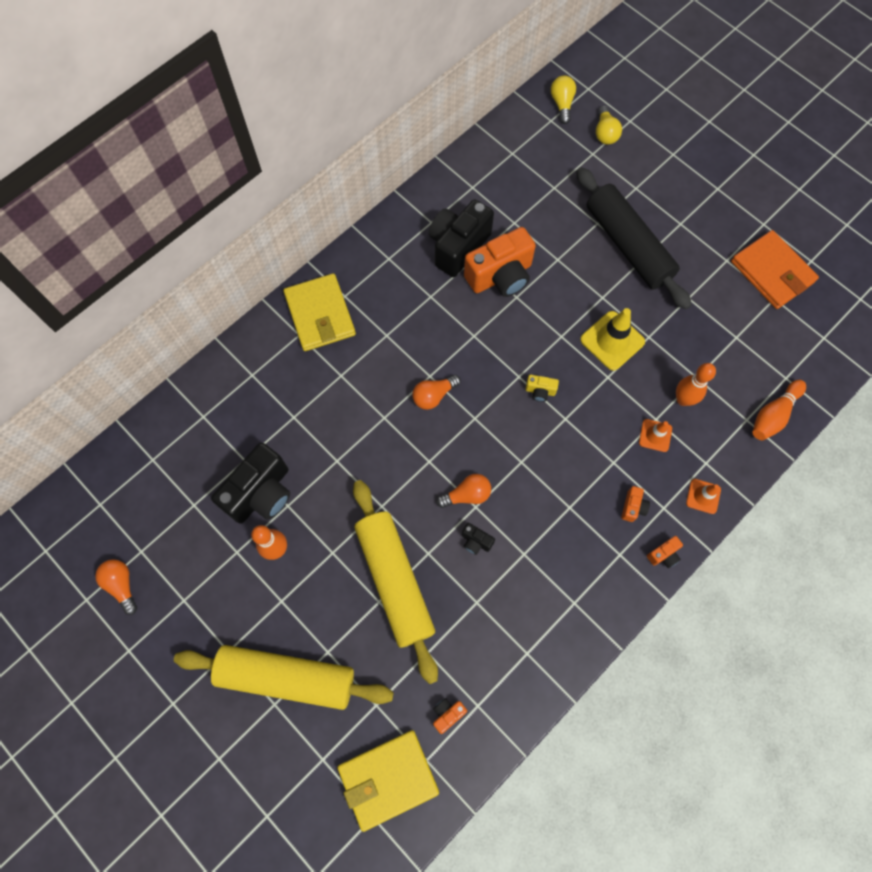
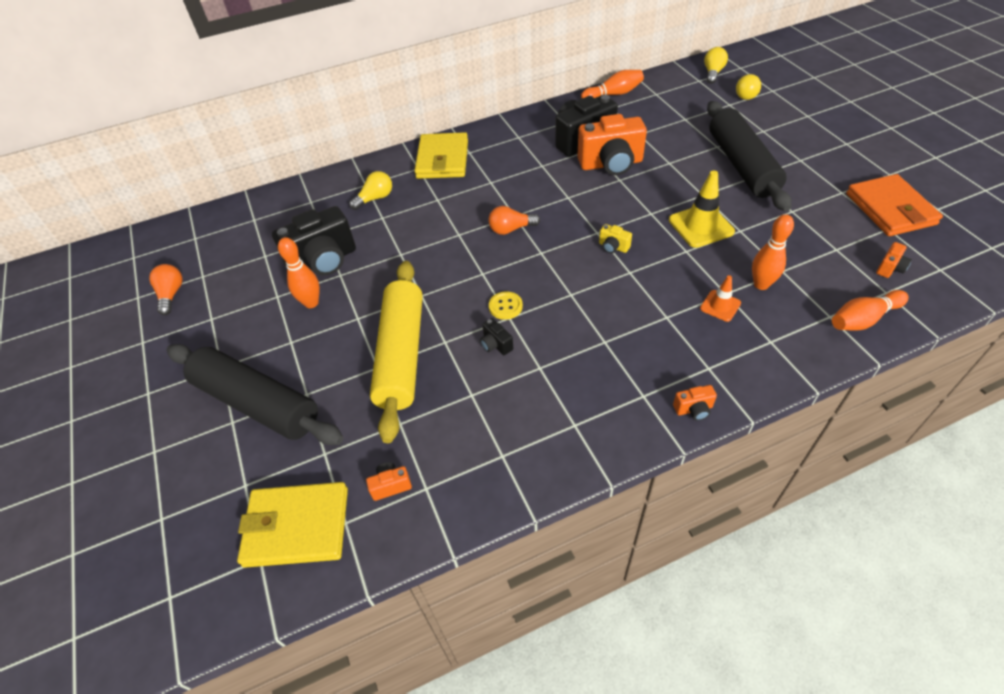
camera: 25 degrees right, 20 degrees down
yellow rolling pin [174,645,394,710] -> black rolling pin [167,344,343,445]
orange light bulb [437,474,491,508] -> yellow button [489,292,523,320]
orange camera [621,486,650,522] -> orange camera moved to [876,242,912,278]
orange traffic cone [686,479,721,514] -> none
none -> yellow light bulb [349,171,392,210]
none -> orange bowling pin [581,70,644,98]

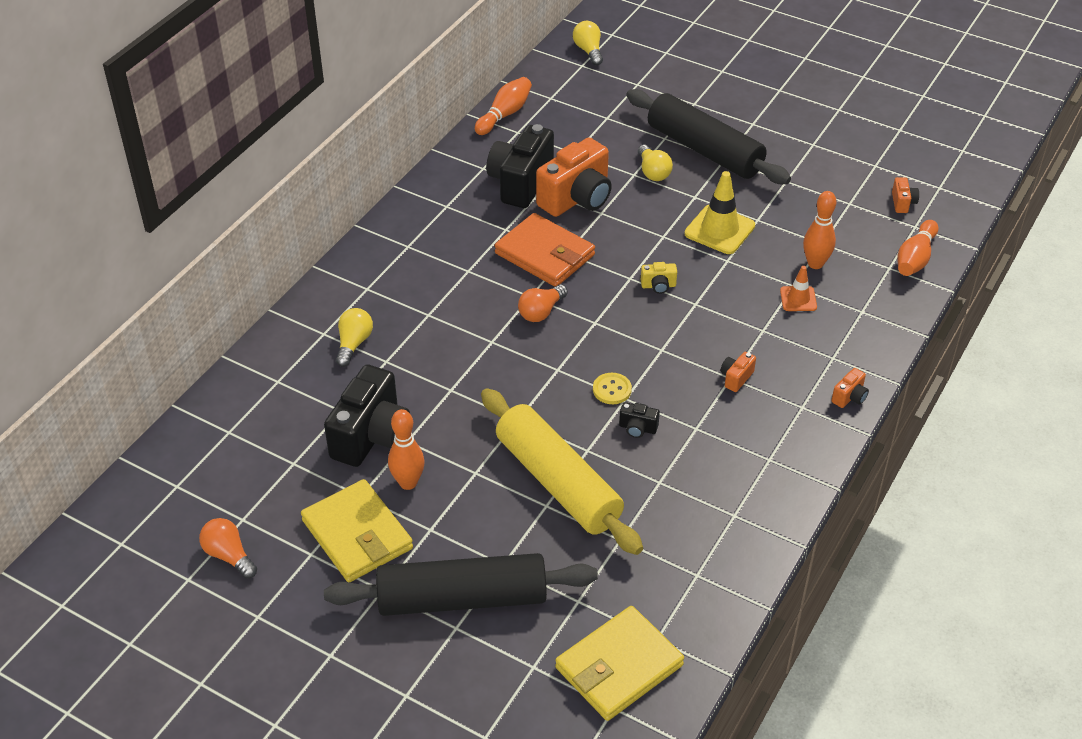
camera: 40 degrees left, 5 degrees down
orange camera [366,462,412,501] -> orange camera moved to [721,352,756,392]
yellow wallet [414,132,468,179] -> yellow wallet moved to [301,479,413,582]
yellow light bulb [736,74,761,100] -> yellow light bulb moved to [638,145,673,181]
orange wallet [846,174,943,236] -> orange wallet moved to [495,213,595,287]

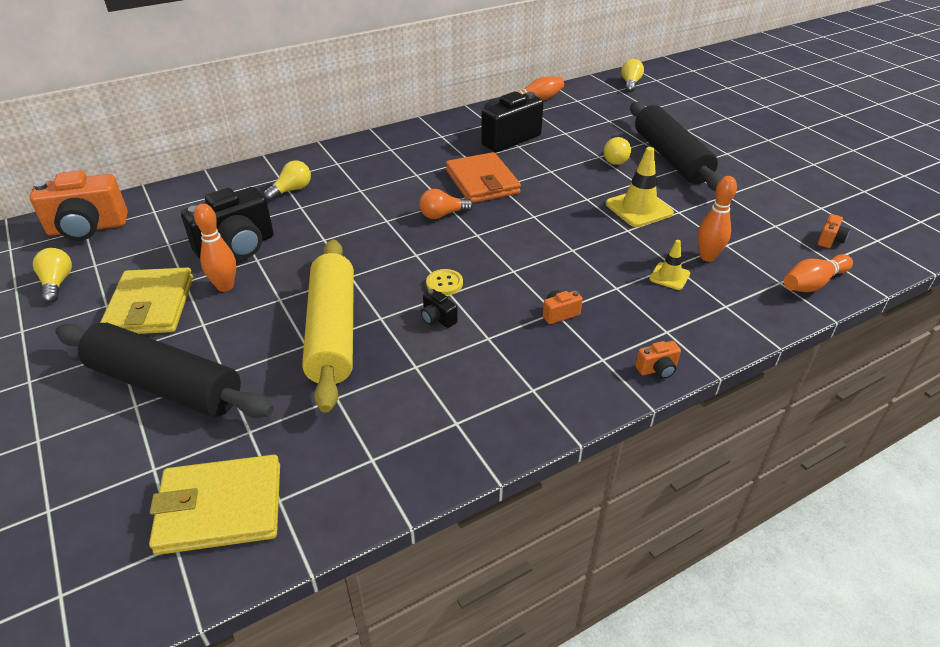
camera: 30 degrees right, 5 degrees down
orange light bulb [199,518,257,579] -> yellow light bulb [33,248,72,303]
orange camera [536,138,612,217] -> orange camera moved to [30,170,128,241]
yellow camera [641,262,677,294] -> none
orange traffic cone [780,266,817,311] -> yellow traffic cone [649,240,690,290]

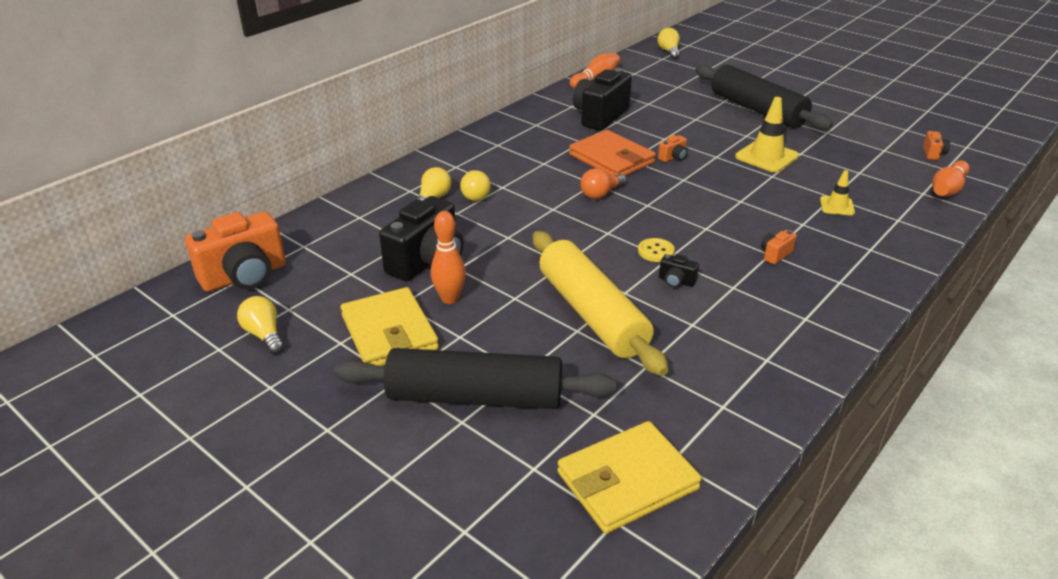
camera: 20 degrees left, 5 degrees down
yellow light bulb [604,137,631,165] -> yellow light bulb moved to [460,170,491,201]
orange camera [635,341,681,379] -> orange camera moved to [658,135,688,162]
orange bowling pin [697,176,737,262] -> none

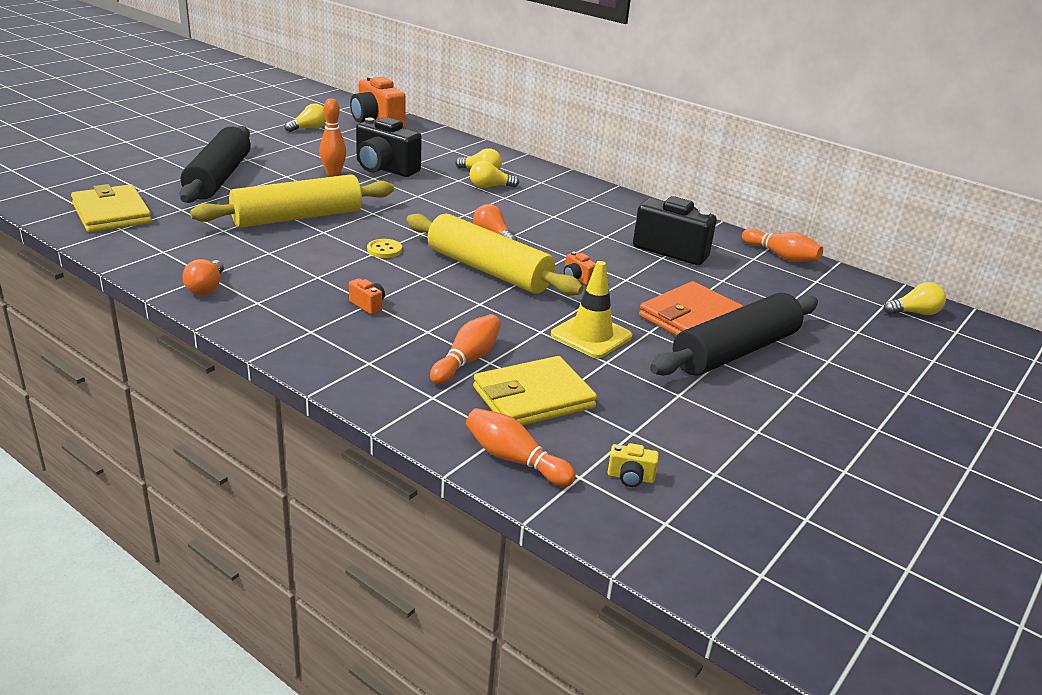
camera: 85 degrees right, 5 degrees down
yellow wallet [341,287,439,366] -> yellow wallet moved to [473,356,597,426]
orange wallet [569,130,656,176] -> orange wallet moved to [639,281,744,336]
black camera [659,254,699,288] -> none
yellow traffic cone [820,170,855,215] -> orange bowling pin [430,314,501,384]
orange camera [923,131,950,160] -> yellow camera [607,443,659,487]
none -> orange light bulb [182,259,224,295]
none -> yellow rolling pin [406,214,583,296]

